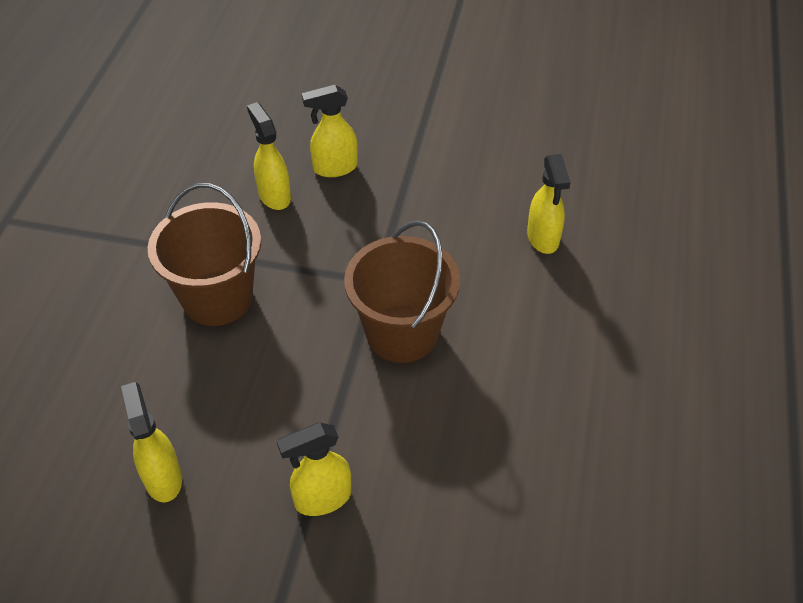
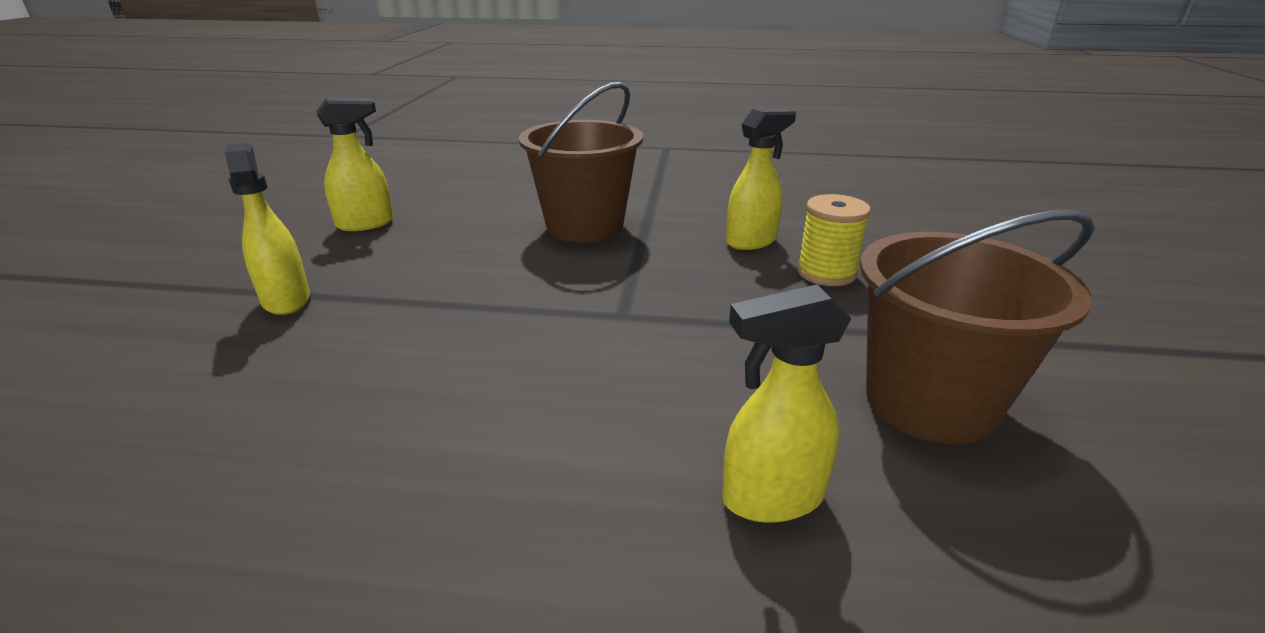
camera: 85 degrees right, 20 degrees down
yellow spray bottle [302,85,358,177] -> yellow spool [797,194,871,286]
brown bucket [344,221,460,363] -> brown bucket moved to [860,210,1095,445]

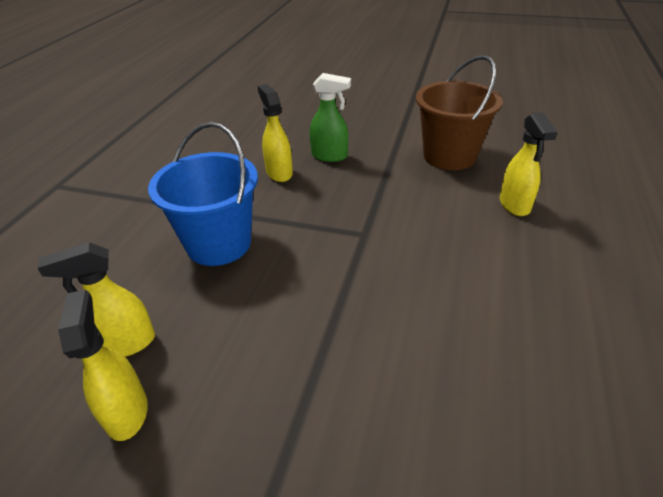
camera: 80 degrees left, 10 degrees up
yellow spray bottle [225,142,310,315] -> yellow spray bottle moved to [37,242,155,357]
brown bucket [519,82,643,243] -> blue bucket [148,122,258,266]
yellow spool [797,194,871,286] -> green spray bottle [310,73,351,162]

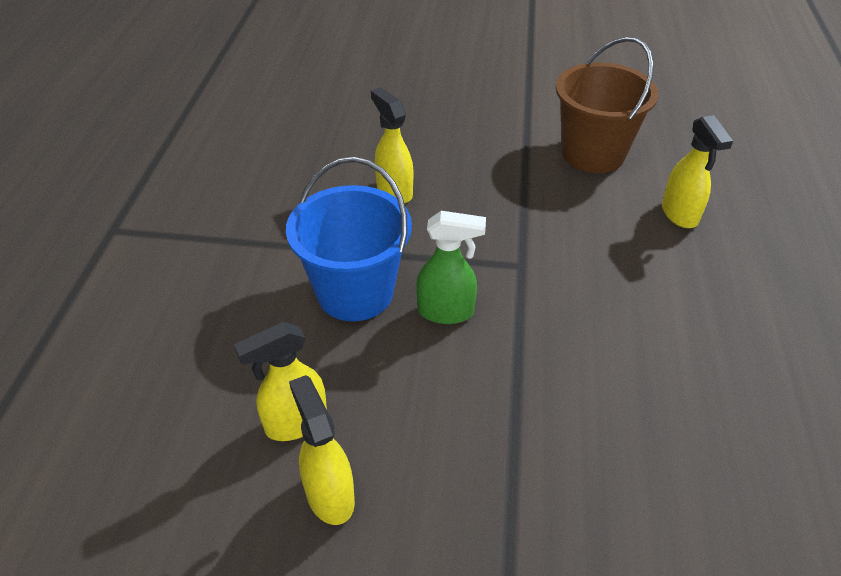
camera: 10 degrees left, 5 degrees up
green spray bottle [310,73,351,162] -> green spray bottle moved to [416,211,486,324]

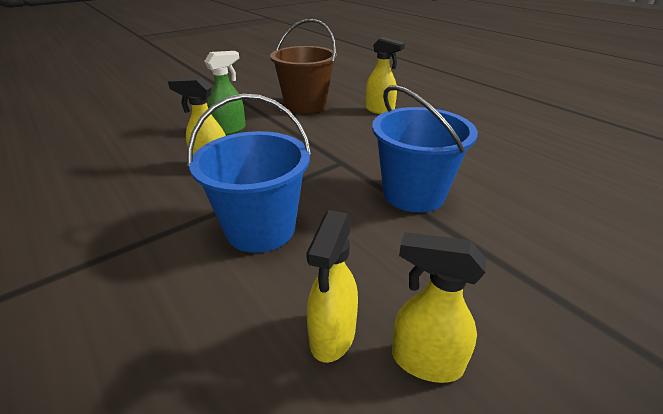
camera: 45 degrees left, 10 degrees down
green spray bottle [416,211,486,324] -> green spray bottle moved to [204,51,246,135]
none -> blue bucket [372,85,478,213]

